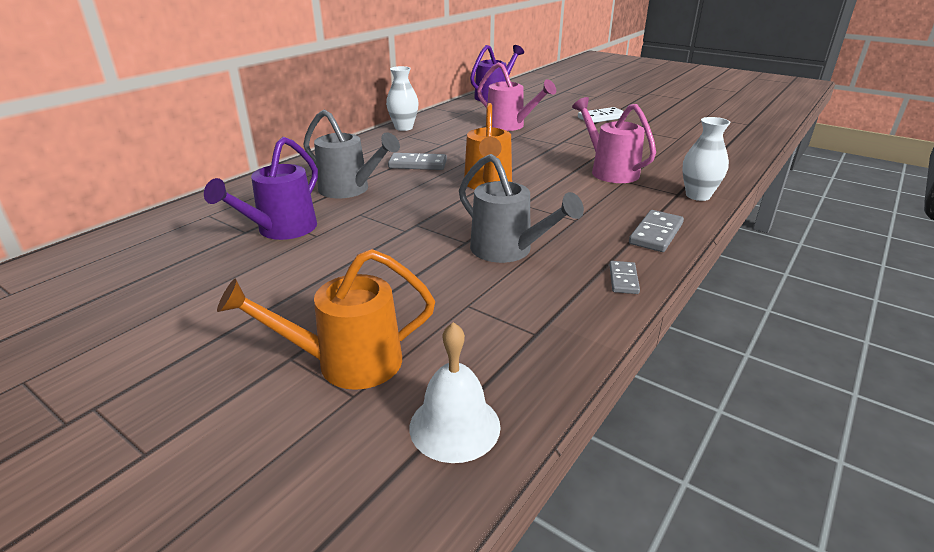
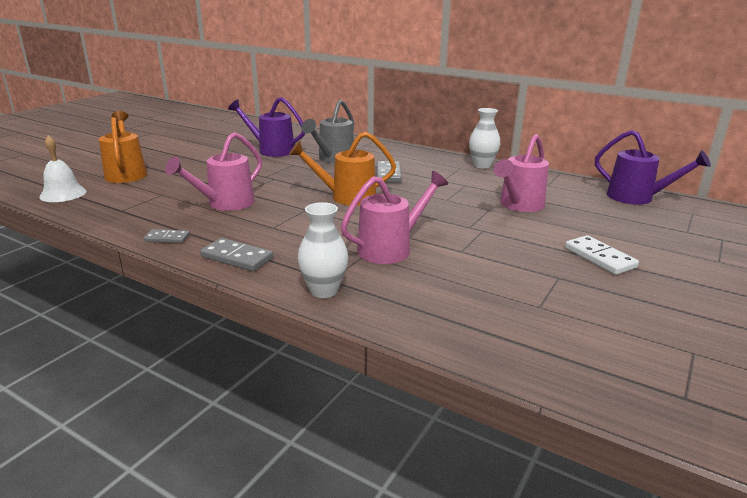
camera: 85 degrees right, 5 degrees down
grey watering can [459,154,584,263] -> pink watering can [165,132,262,211]

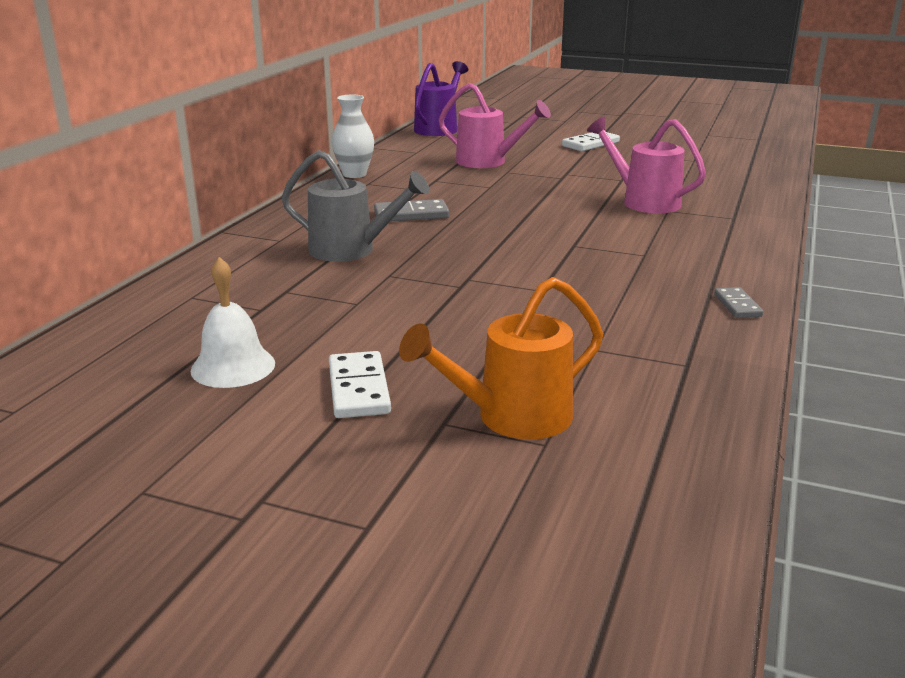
camera: 100 degrees left, 0 degrees up
white bell [39,135,86,202] -> white bell moved to [191,257,275,388]
pink watering can [165,132,262,211] -> none
grey domino [200,238,273,271] -> none
purple watering can [228,97,305,157] -> none
orange watering can [289,131,396,206] -> none
white vase [298,202,348,298] -> none
none -> white domino [329,351,391,418]

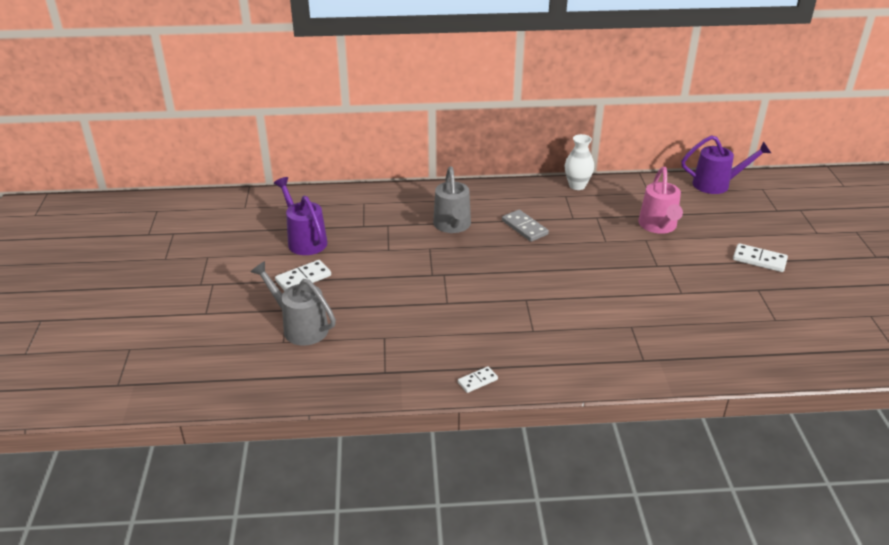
camera: 65 degrees right, 10 degrees up
white bell [191,257,275,388] -> purple watering can [274,177,328,255]
orange watering can [399,277,603,440] -> grey watering can [251,261,336,346]
pink watering can [587,117,706,213] -> none
grey domino [714,287,763,318] -> white domino [458,366,498,393]

